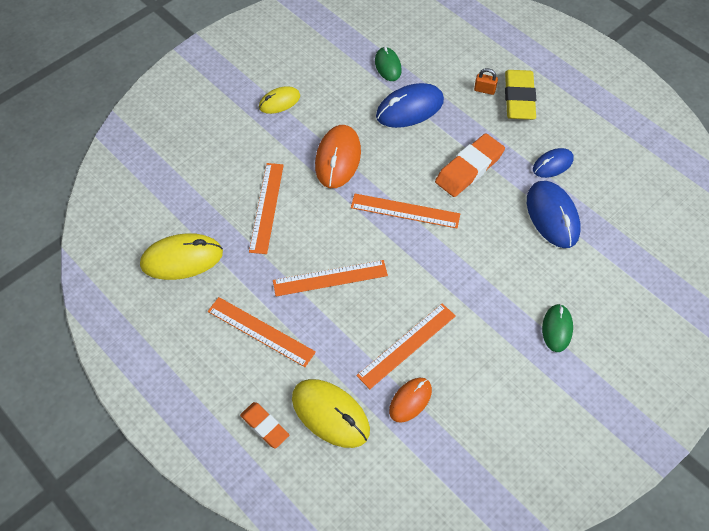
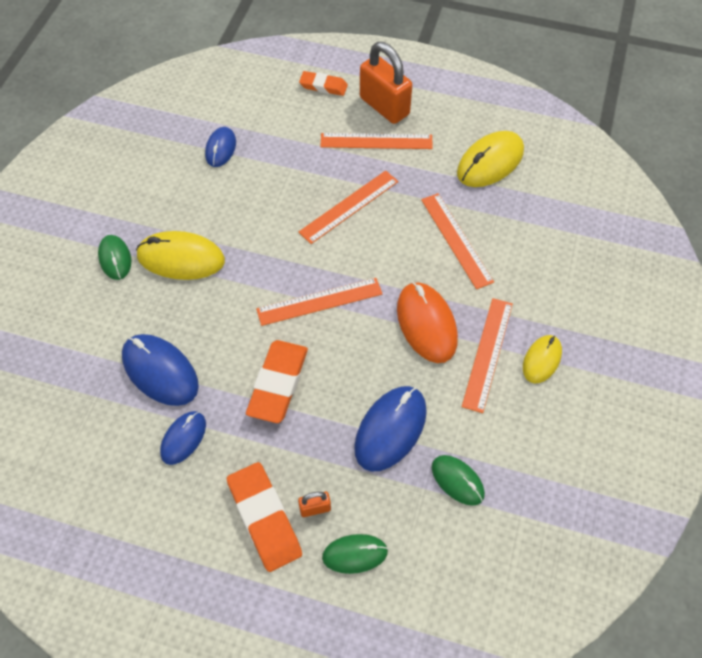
camera: 150 degrees right, 0 degrees up
yellow mouse [292,379,370,448] -> yellow mouse moved to [136,231,225,280]
orange ruler [356,303,455,389] -> orange ruler moved to [462,298,513,413]
orange mouse [389,378,432,423] -> blue mouse [205,127,236,167]
yellow eraser [505,70,536,120] -> orange eraser [227,462,302,572]
none -> green mouse [322,534,388,574]
none -> orange padlock [360,42,412,124]

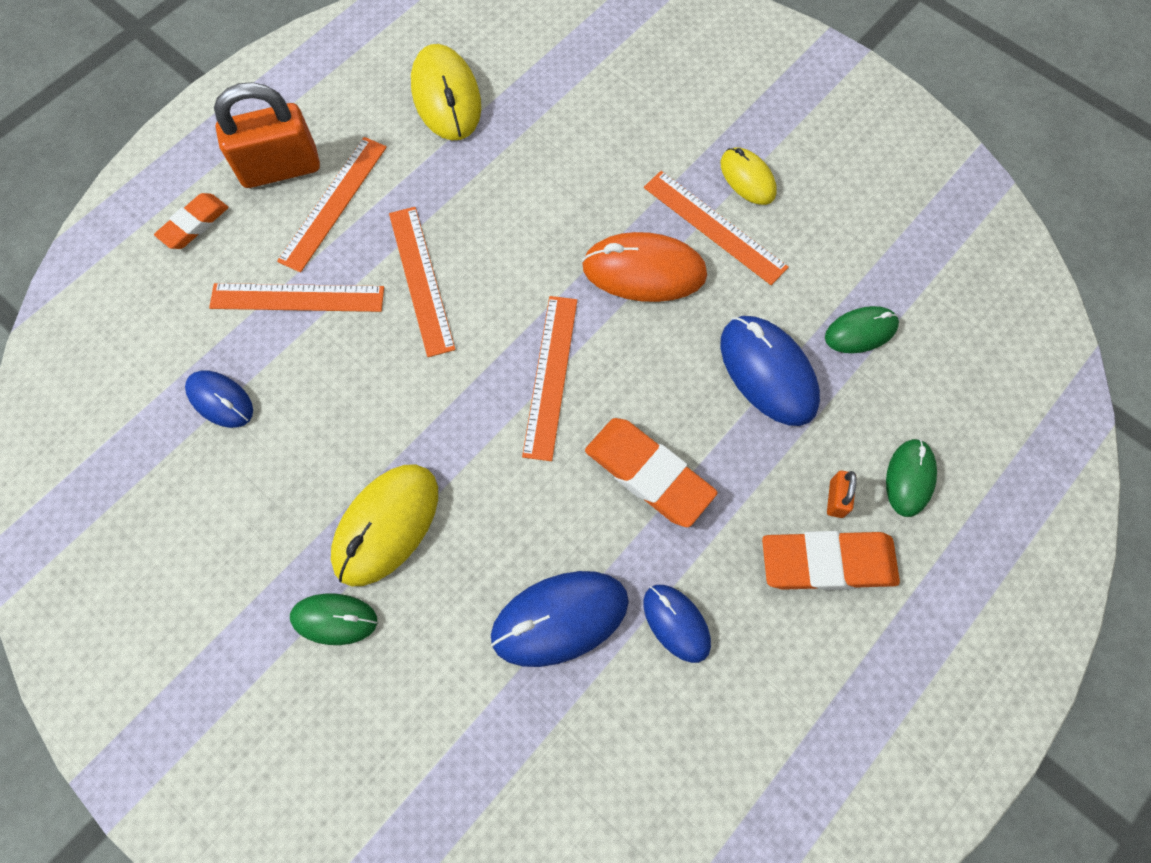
camera: 65 degrees left, 10 degrees up
orange ruler [421,193,494,289] -> orange ruler moved to [209,283,384,312]

